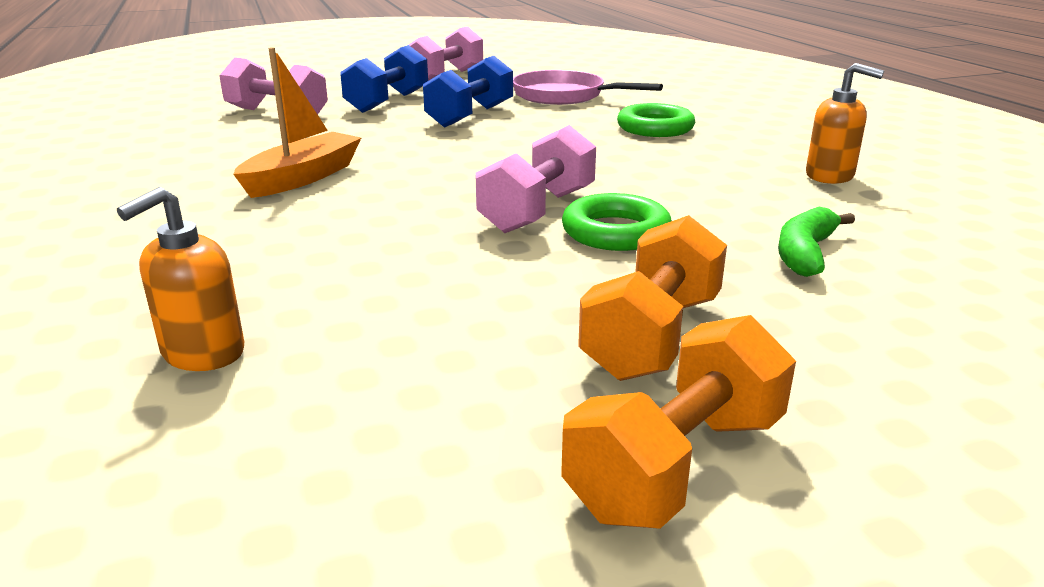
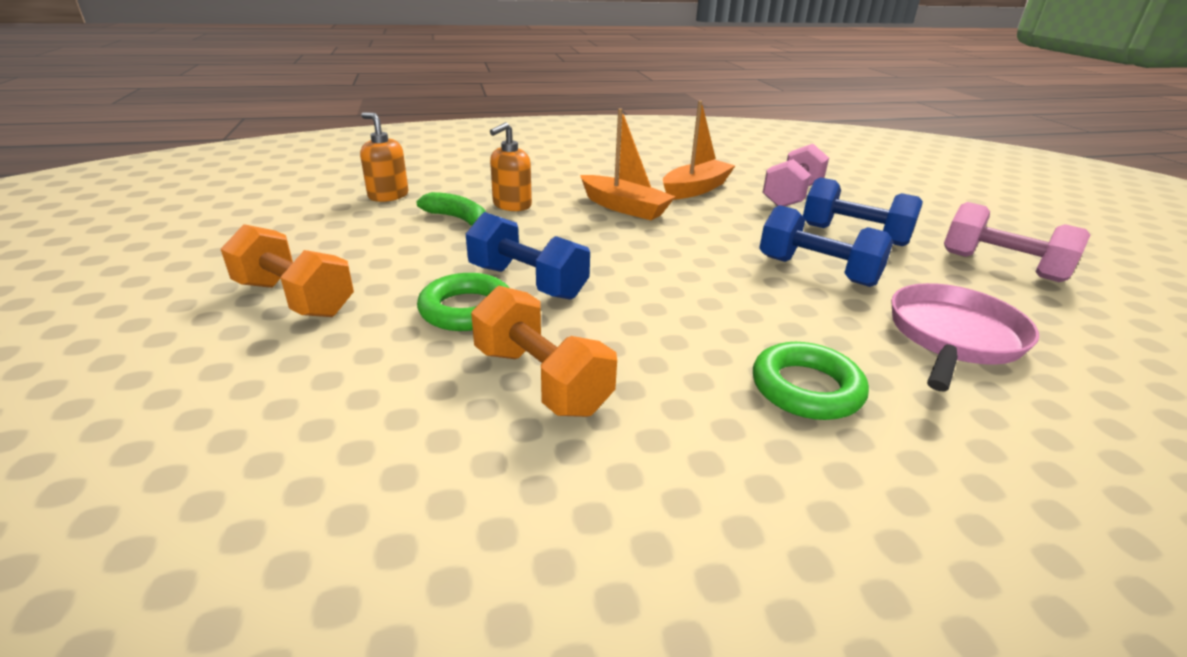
camera: 95 degrees right, 5 degrees up
pink dumbbell [475,125,596,233] -> blue dumbbell [466,212,590,300]
orange dumbbell [561,315,796,529] -> orange dumbbell moved to [471,286,617,417]
green banana [778,207,855,277] -> green banana moved to [416,192,486,226]
orange soap dispenser [806,63,884,184] -> orange soap dispenser moved to [490,122,532,211]
none -> orange boat [663,101,735,200]

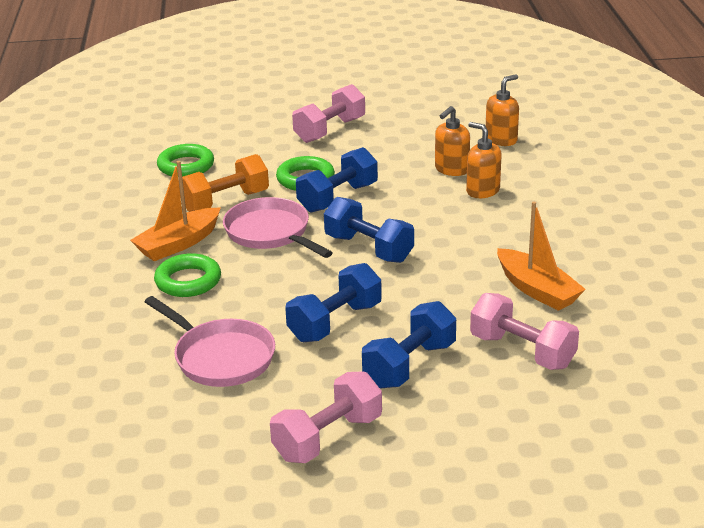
camera: 100 degrees right, 0 degrees up
orange dumbbell [221,224,354,317] -> pink dumbbell [292,84,365,143]
green banana [416,192,486,226] -> orange soap dispenser [435,106,470,176]
orange boat [580,108,676,220] -> orange boat moved to [130,161,221,261]
none -> green ring [157,144,214,177]
none -> pink pan [223,197,333,258]
none -> blue dumbbell [324,197,414,263]

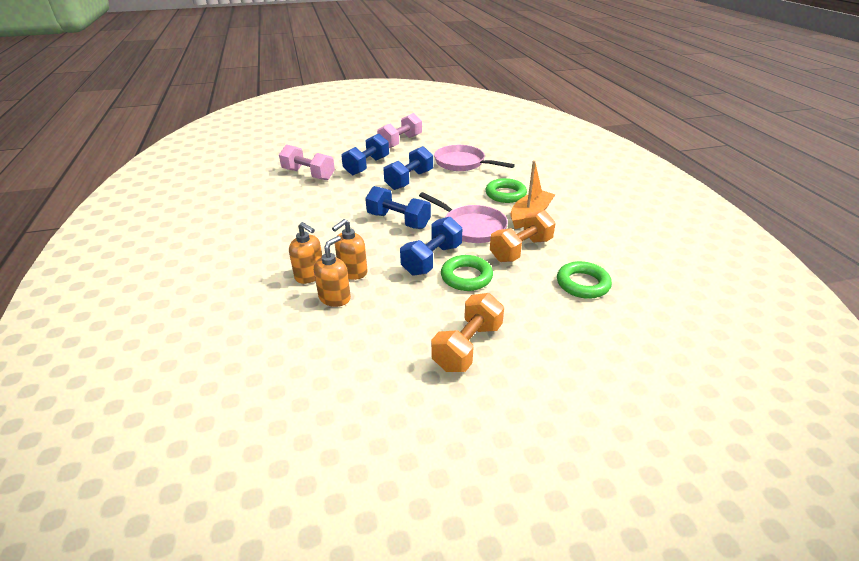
camera: 170 degrees right, 5 degrees up
pink dumbbell [292,84,365,143] -> orange dumbbell [431,293,504,372]
orange soap dispenser [486,74,519,146] -> orange soap dispenser moved to [332,219,368,280]
orange boat [497,201,586,311] -> none

